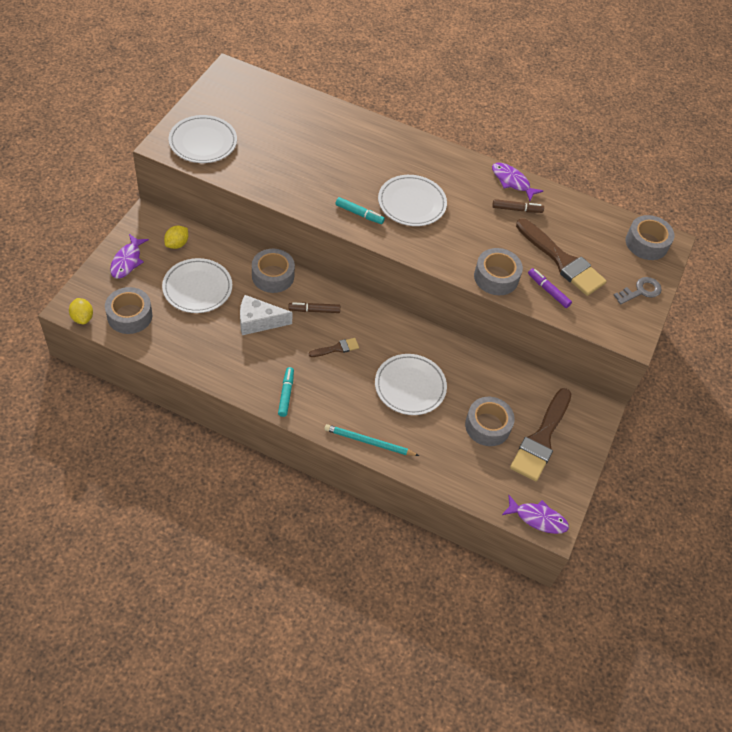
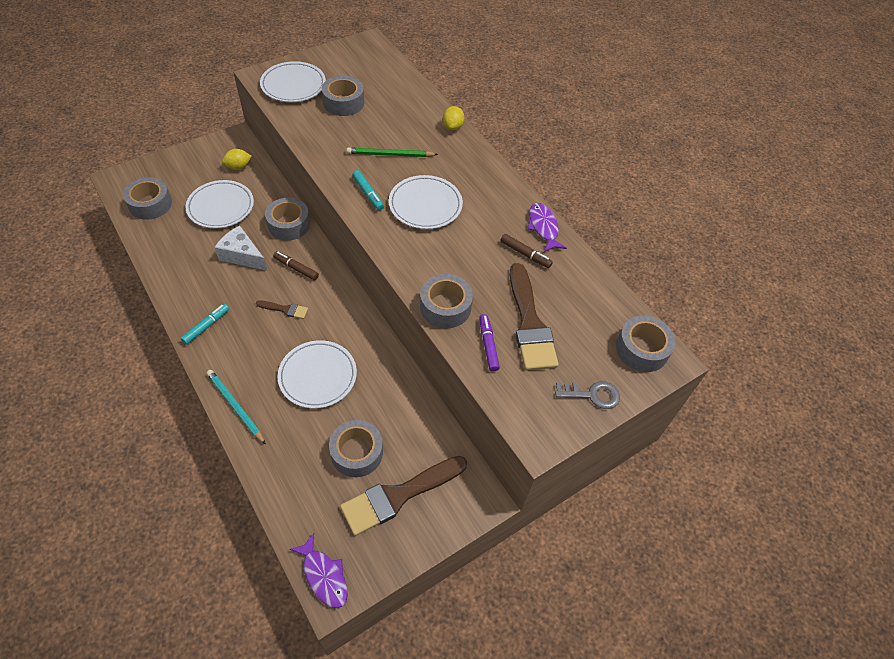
camera: 35 degrees right, 0 degrees up
yellow lemon [69,298,93,324] -> yellow lemon moved to [443,106,465,130]
purple fish [110,234,149,278] -> none
none -> grey tape [322,75,364,116]
none -> green pencil [346,148,438,157]

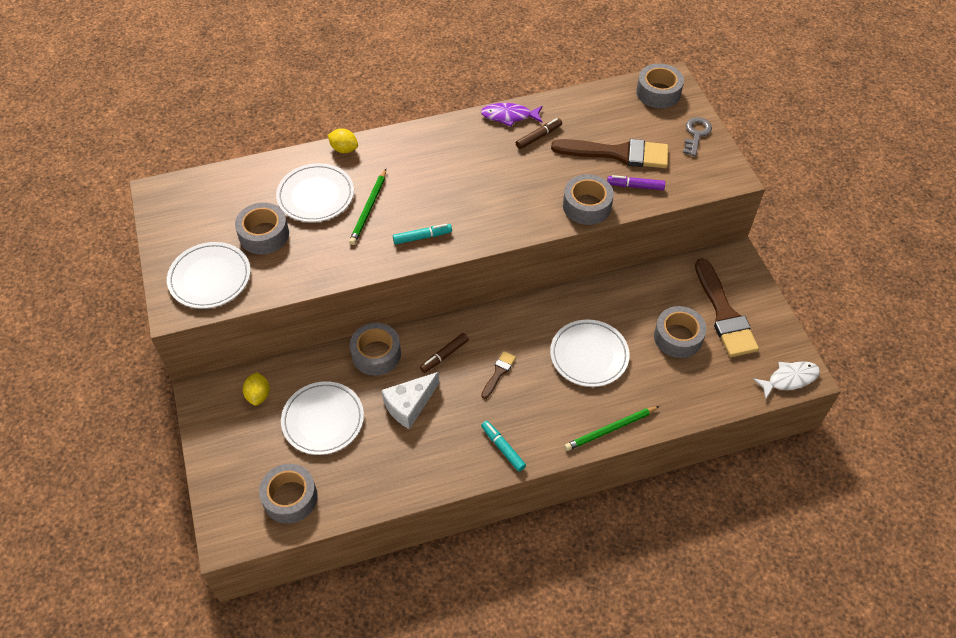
camera: 70 degrees left, 0 degrees up
turquoise pencil [207,370,266,444] -> green pencil [564,406,660,451]
purple fish [289,533,348,608] -> white fish [753,361,820,399]
white plate [389,175,463,229] -> white plate moved to [276,163,354,222]

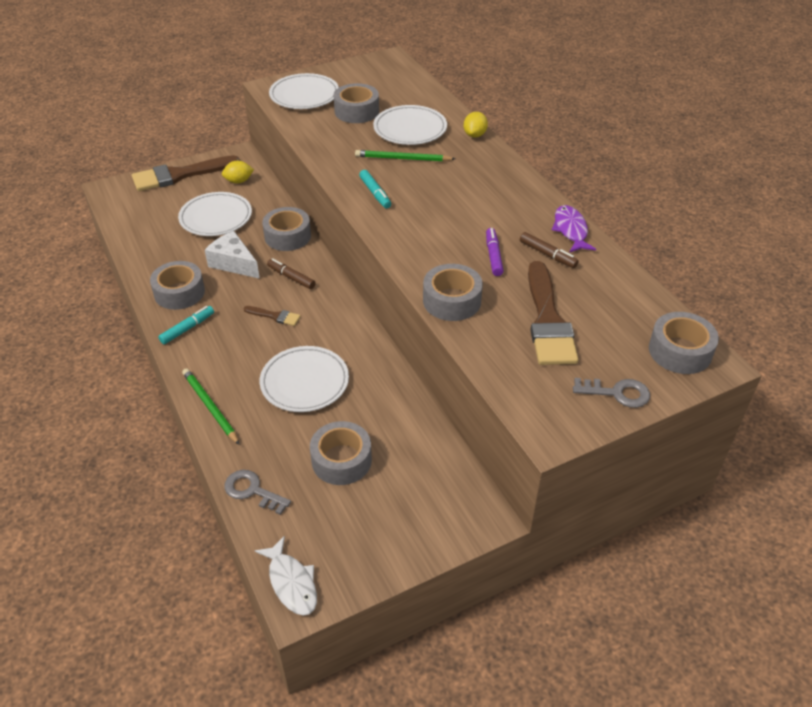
camera: 80 degrees right, 10 degrees down
grey tape [259,464,317,524] -> grey tape moved to [150,261,205,310]
purple marker [607,175,665,190] -> purple marker moved to [486,228,504,276]
brown brush [695,258,759,357] -> brown brush moved to [132,155,240,191]
none -> grey key [224,470,291,515]

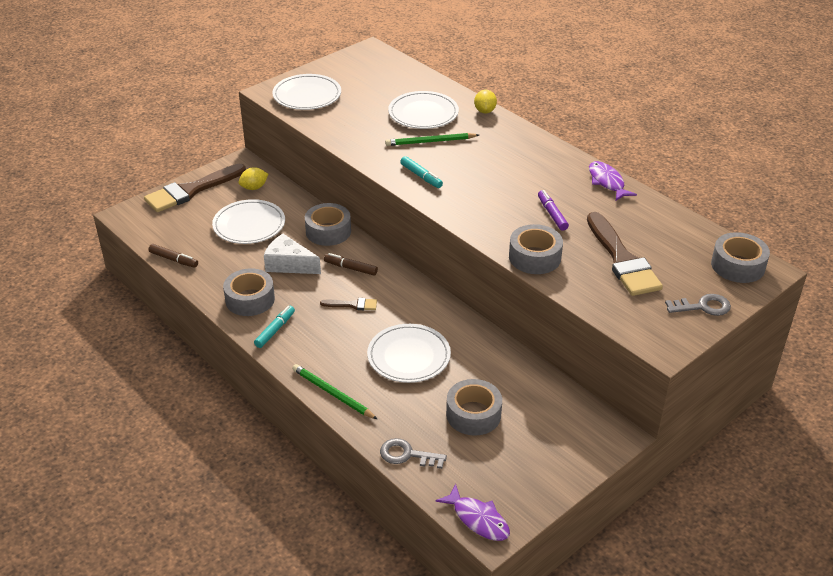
camera: 15 degrees left, 5 degrees down
white fish [255,536,317,616] -> purple fish [436,484,510,541]
grey tape [334,83,379,123] -> none
brown marker [520,232,579,268] -> brown marker moved to [148,244,198,268]

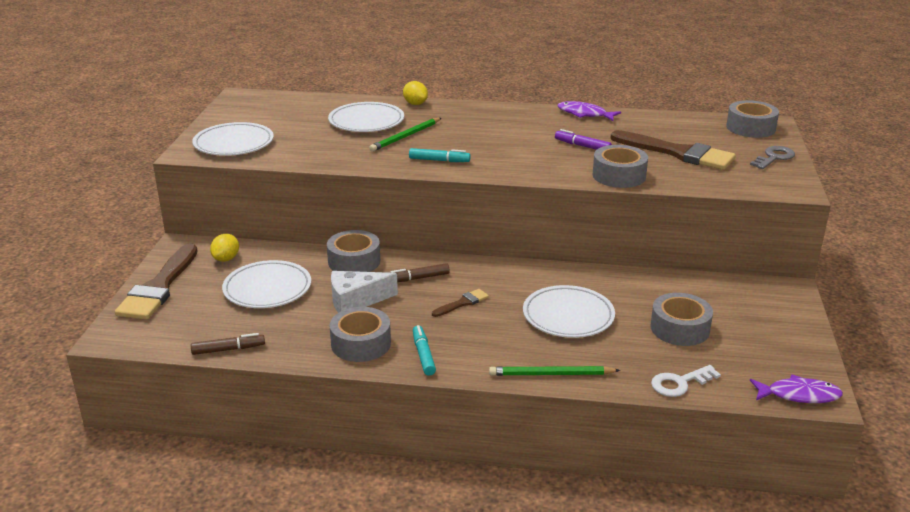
camera: 40 degrees left, 10 degrees down
grey key [380,438,447,469] -> white key [651,365,721,397]

